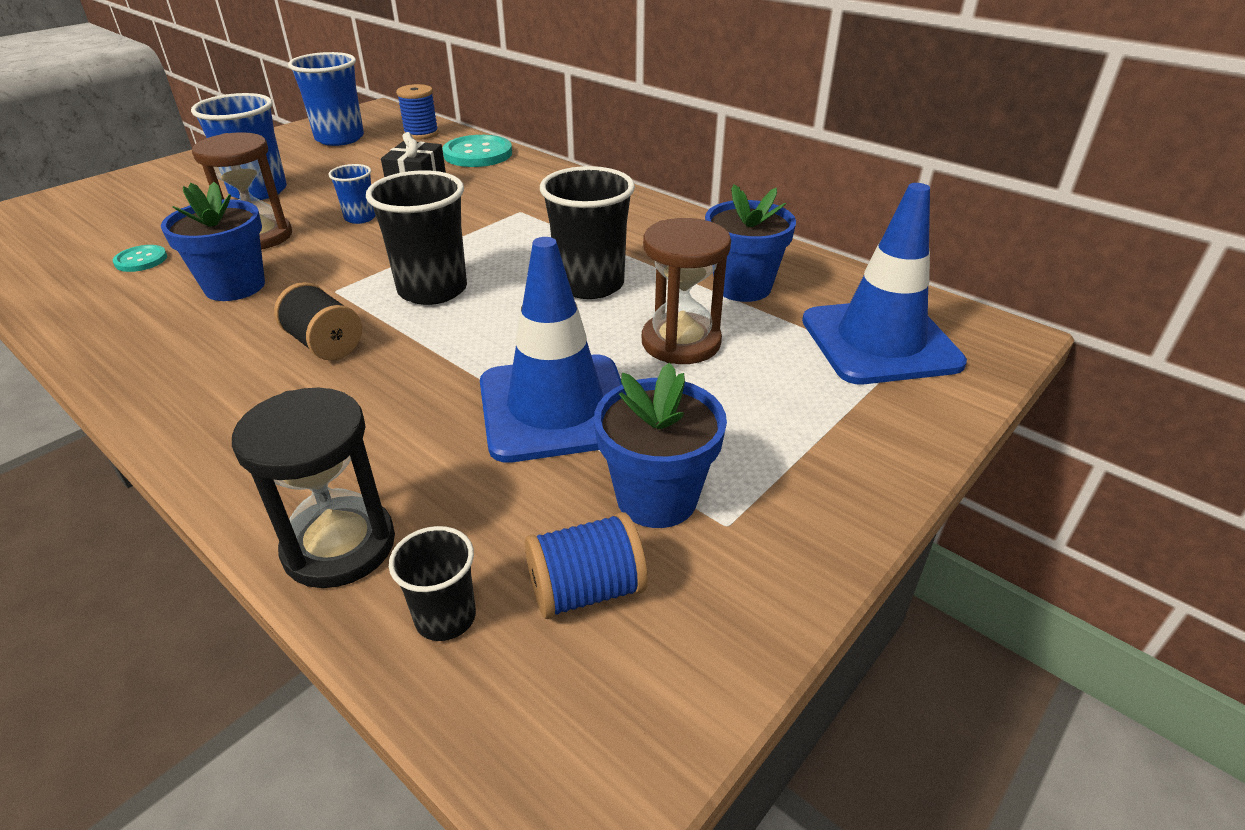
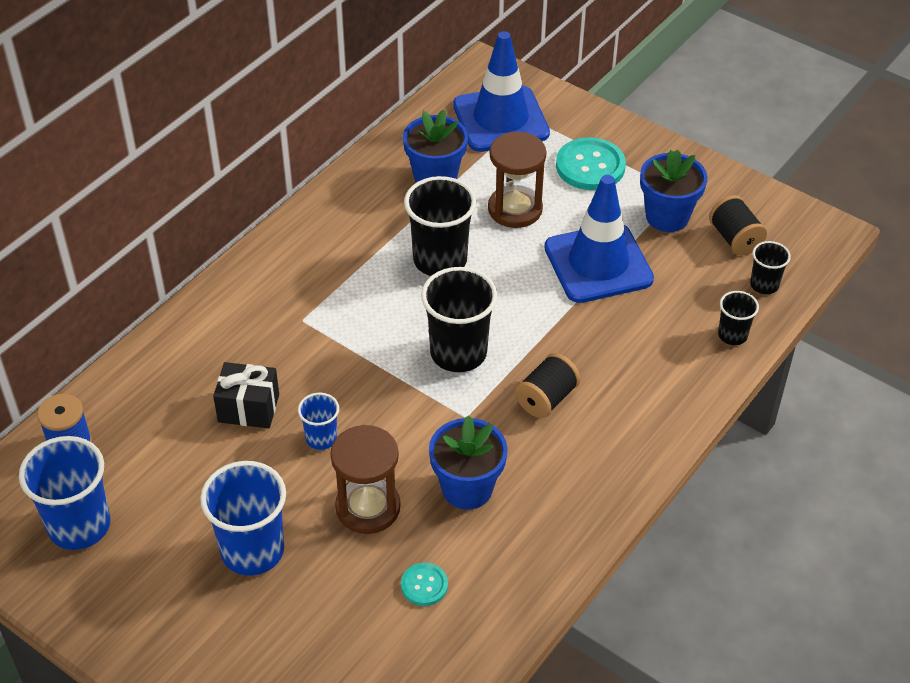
camera: 95 degrees left, 10 degrees up
black hourglass [232,388,395,588] -> black cup [718,291,759,345]
turquoise button [442,135,512,167] -> turquoise button moved to [556,137,626,190]
blue spool [525,512,648,619] -> black spool [709,195,767,255]

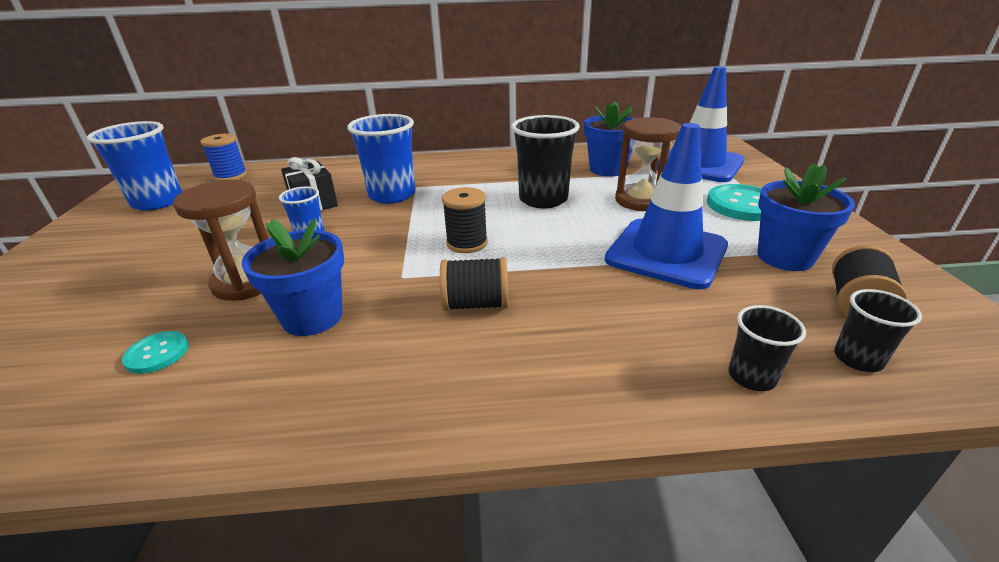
camera: 50 degrees right, 15 degrees down
blue cup [200,461,286,576] -> blue cup moved to [347,114,415,204]
black cup [421,267,498,372] -> black spool [442,187,488,253]

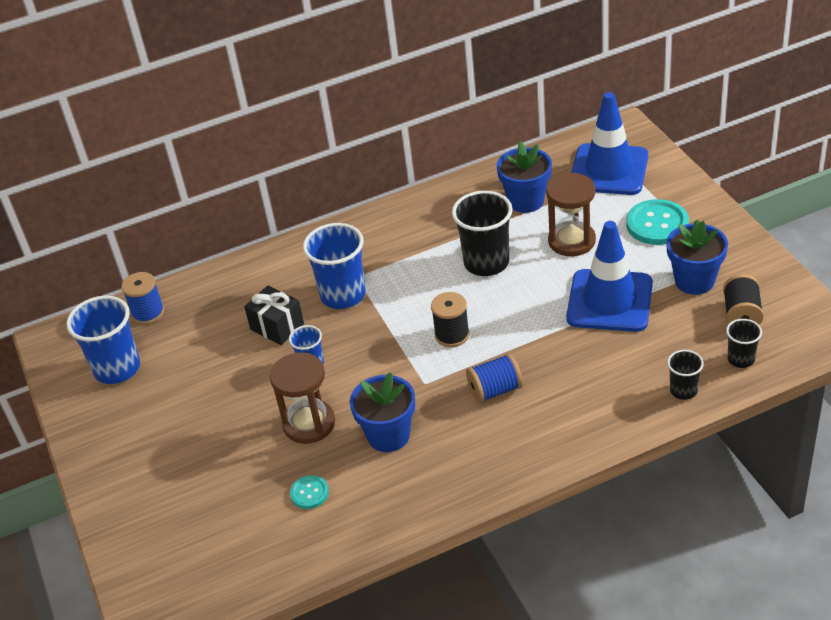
camera: 15 degrees left, 10 degrees up
black spool [440,257,508,311] -> blue spool [466,354,523,403]

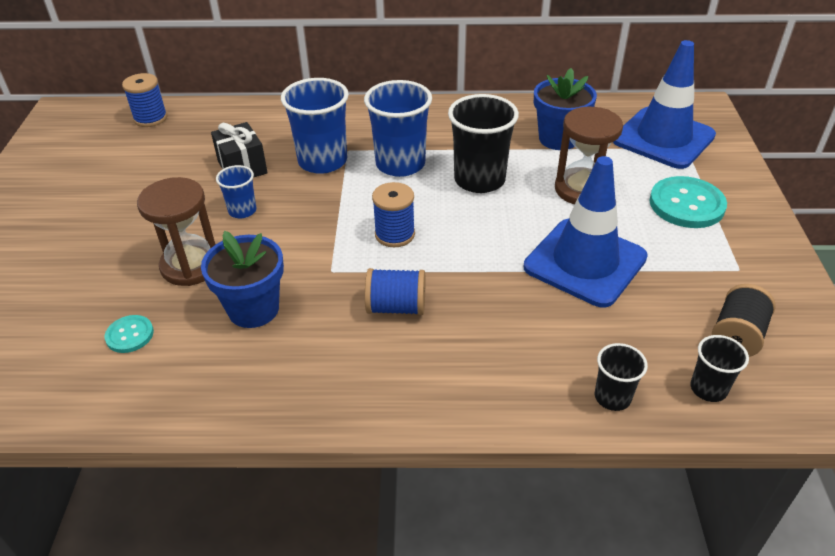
camera: 20 degrees right, 0 degrees up
blue cup [66,296,140,384] -> blue cup moved to [364,80,432,177]
black spool [431,292,470,347] -> blue spool [372,182,415,247]
blue flower pot [666,220,728,295] -> none

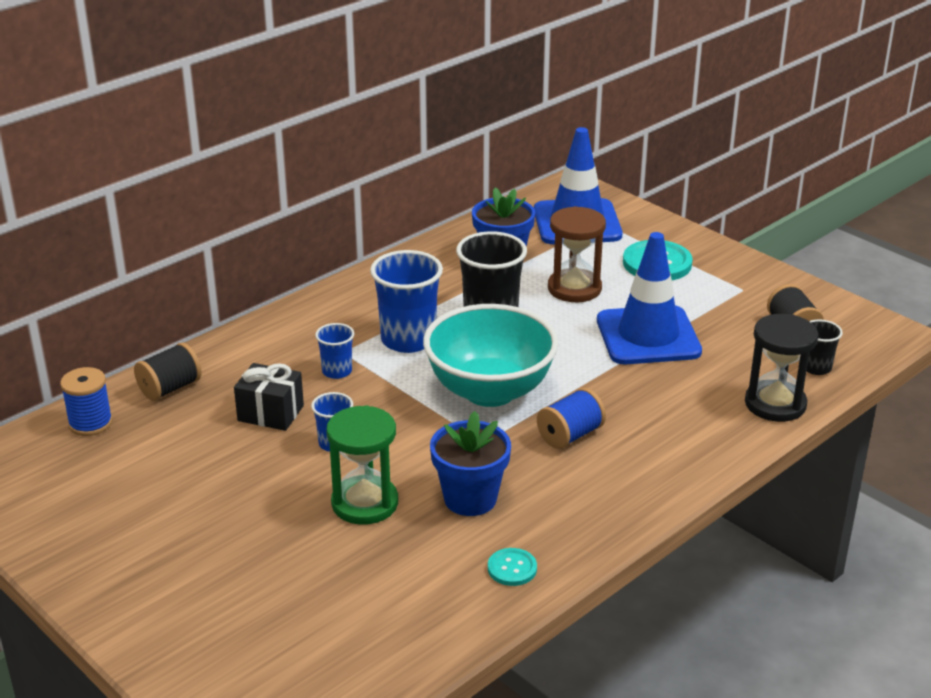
camera: 45 degrees left, 10 degrees down
turquoise button [105,315,154,353] -> turquoise button moved to [488,548,537,586]
brown hourglass [137,177,215,286] -> green hourglass [326,405,398,525]
blue cup [281,78,349,174] -> blue cup [315,323,354,379], size x0.53
blue spool [372,182,415,247] -> turquoise bowl [423,304,559,407]
black cup [595,343,648,411] -> black hourglass [745,314,818,422]
none -> black spool [134,343,202,401]

